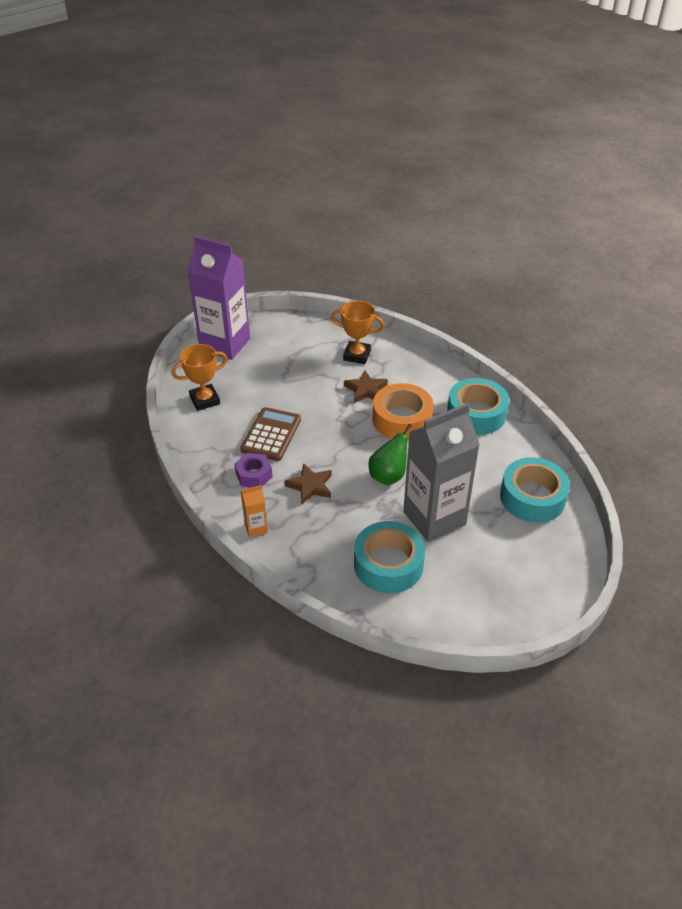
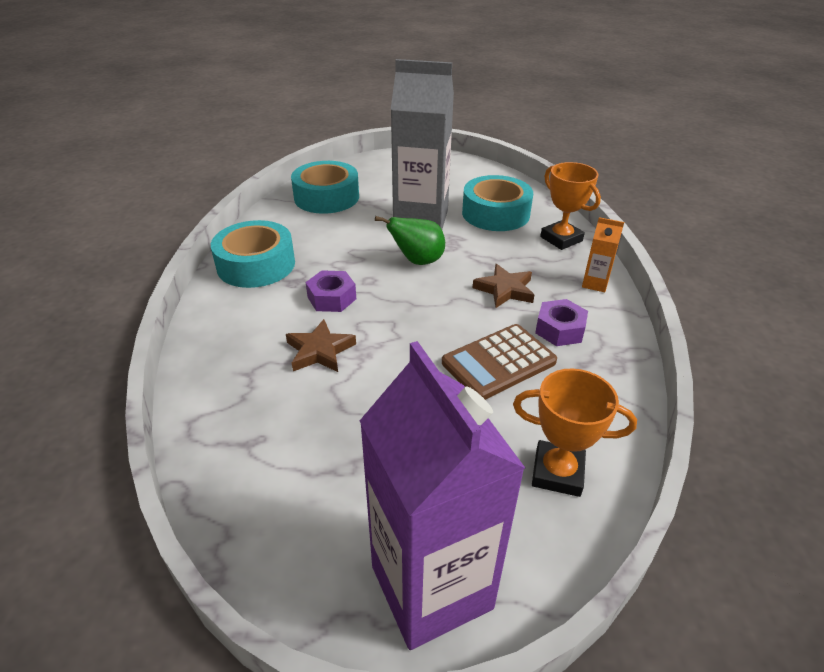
camera: 140 degrees left, 5 degrees down
orange trophy [331,301,385,364] -> orange trophy moved to [540,162,601,250]
orange tape [372,383,434,440] -> purple nut [306,270,356,312]

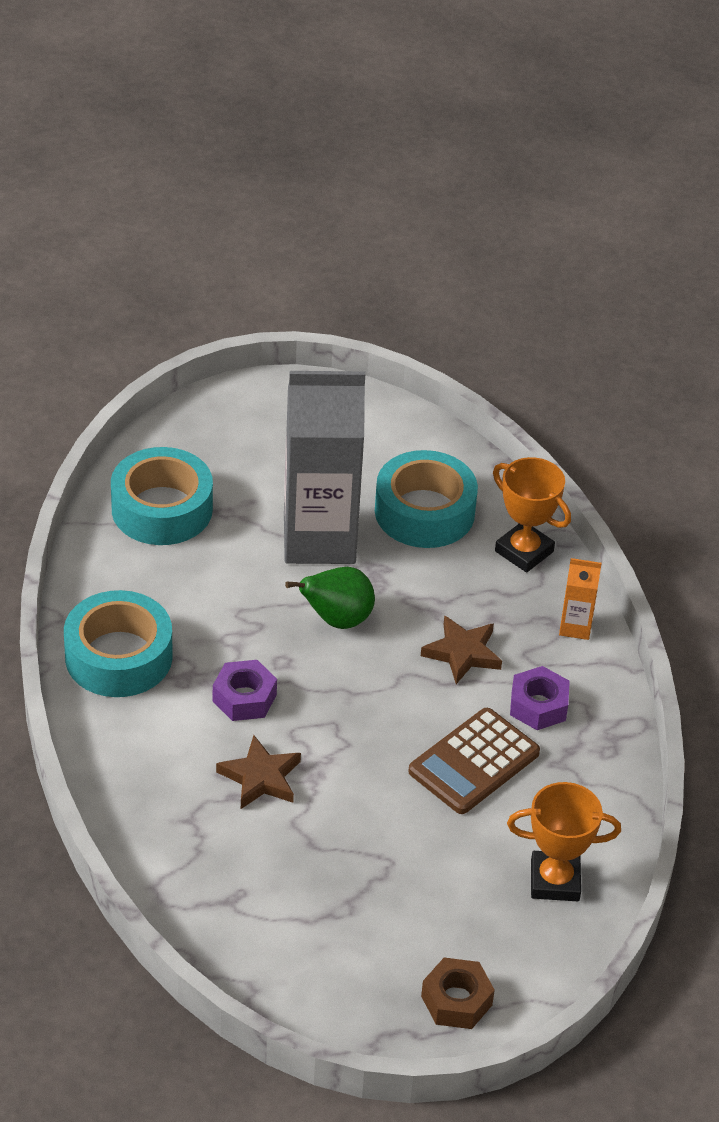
camera: 15 degrees left, 5 degrees up
purple carton [360,341,525,650] -> brown nut [421,958,495,1029]

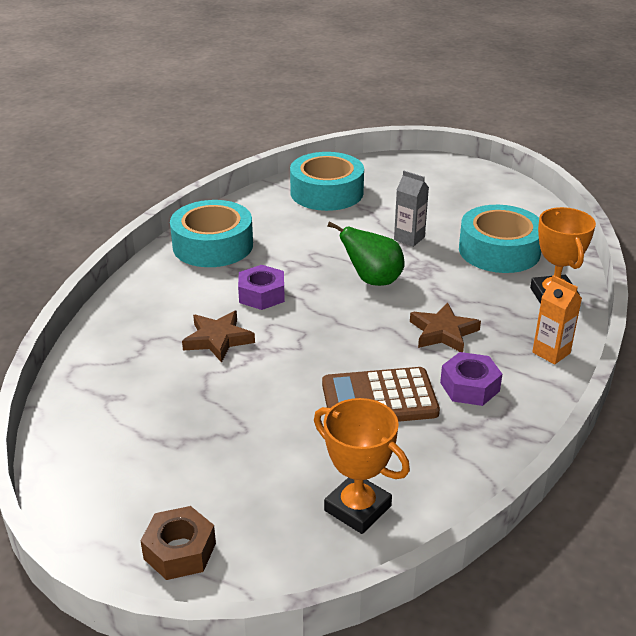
camera: 40 degrees right, 10 degrees down
grey carton [284,371,365,564] -> grey carton [394,171,429,247], size x0.42

